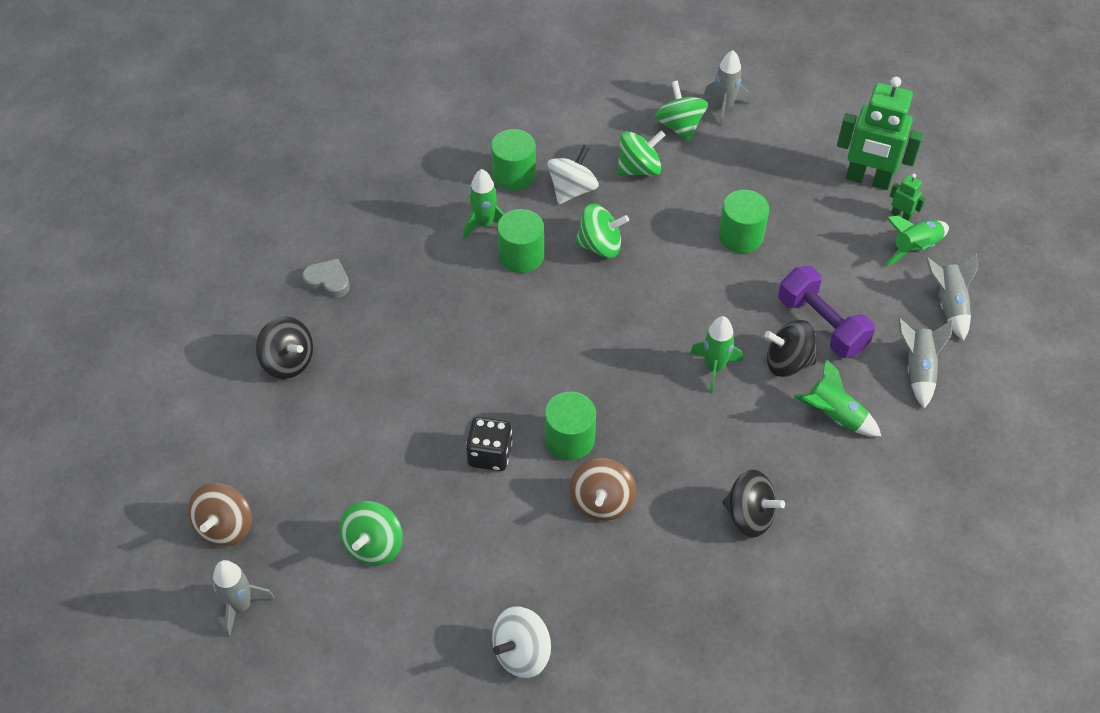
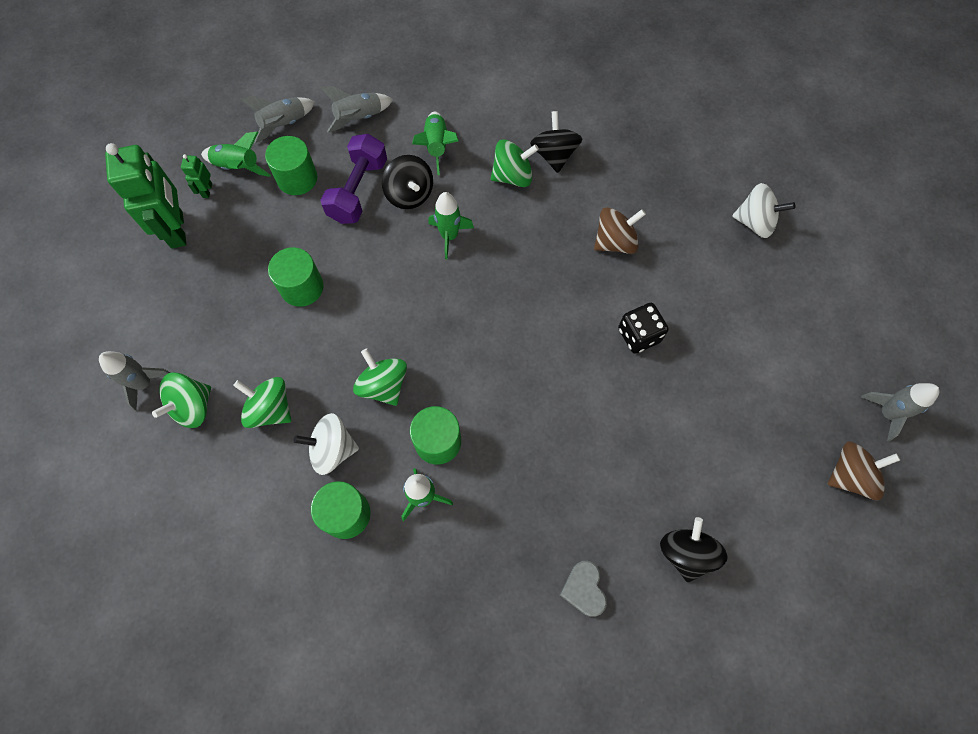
camera: 125 degrees left, 15 degrees up
green spinning top [339,501,403,565] -> green spinning top moved to [491,139,539,187]
green cylinder [545,392,596,460] -> green cylinder moved to [265,136,317,195]

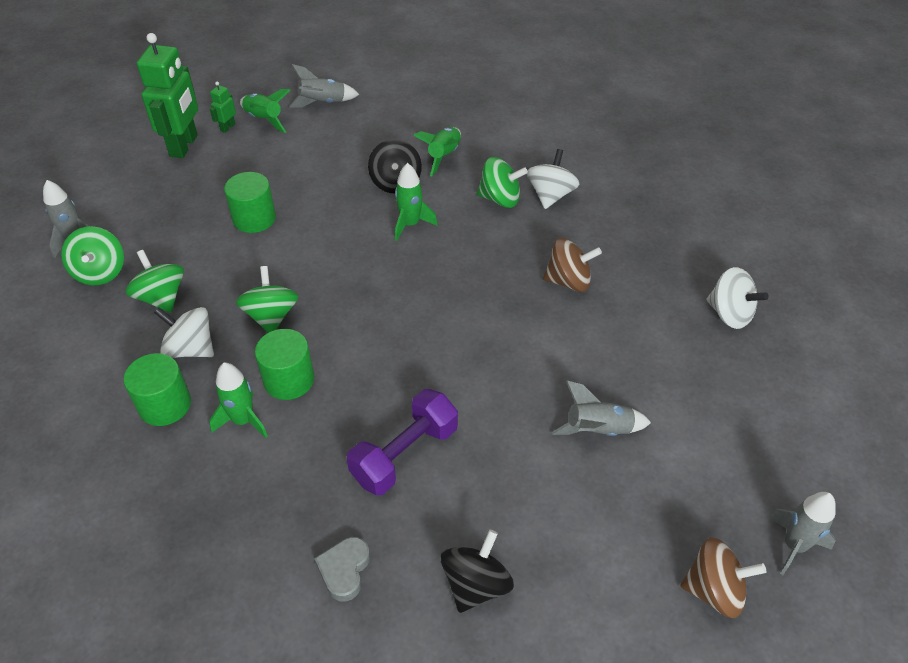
camera: 25 degrees right, 20 degrees down
green spinning top [152,372,211,428] -> green spinning top turned 75 degrees counterclockwise [61,226,124,285]
green cylinder [265,136,317,195] -> none
grey rocket [320,86,393,133] -> grey rocket moved to [552,381,651,436]
purple dumbbell [320,134,387,224] -> purple dumbbell moved to [347,389,458,495]
black spinning top [530,111,582,173] -> white spinning top [527,149,579,209]
black dice [618,303,669,354] -> none

